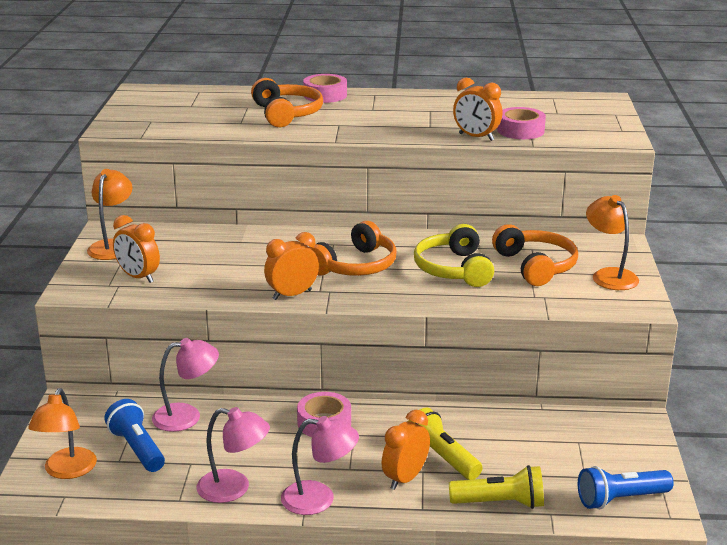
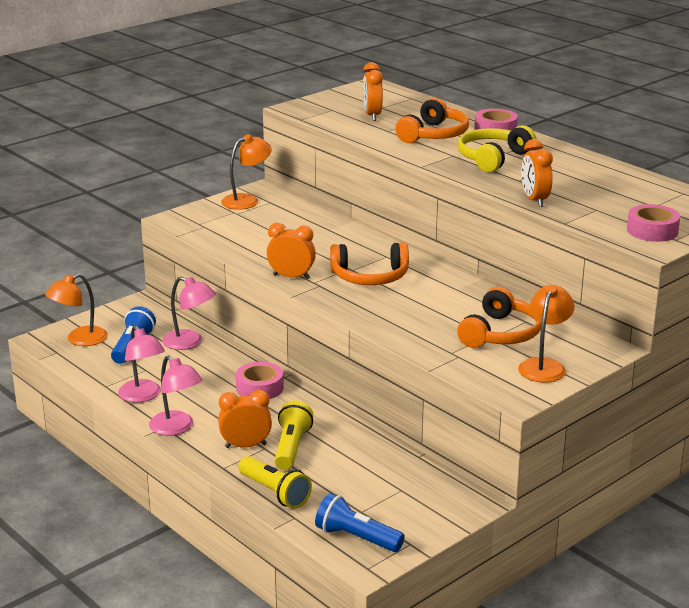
camera: 45 degrees right, 0 degrees up
orange clock [113,215,160,283] -> orange clock moved to [363,62,383,121]
yellow headphones [414,224,494,287] -> yellow headphones moved to [458,125,536,172]
pink tape [497,107,546,139] -> pink tape moved to [627,204,680,242]

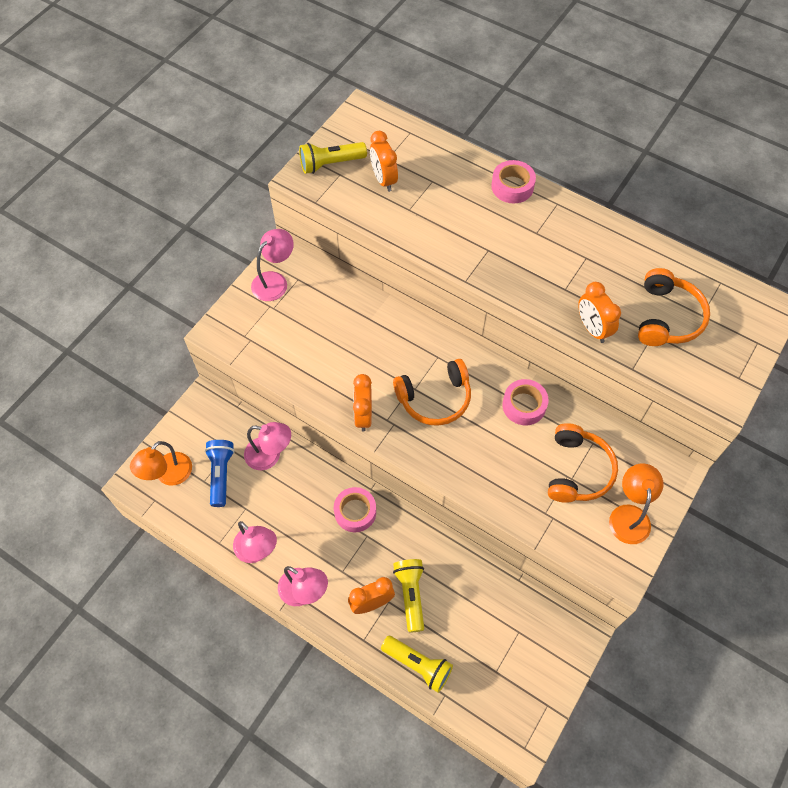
camera: 15 degrees left, 35 degrees up
orange lamp [221,134,272,210] -> pink lamp [251,229,294,301]
orange clock [267,223,316,279] -> orange clock turned 90 degrees counterclockwise [353,374,372,431]
blue flashlight [315,493,405,552] -> none
orange headphones [395,98,469,143] -> orange headphones moved to [638,268,710,346]
yellow headphones [458,125,536,172] -> none
pink tape [627,204,680,242] -> pink tape moved to [502,379,549,425]
none -> yellow flashlight [299,142,367,174]

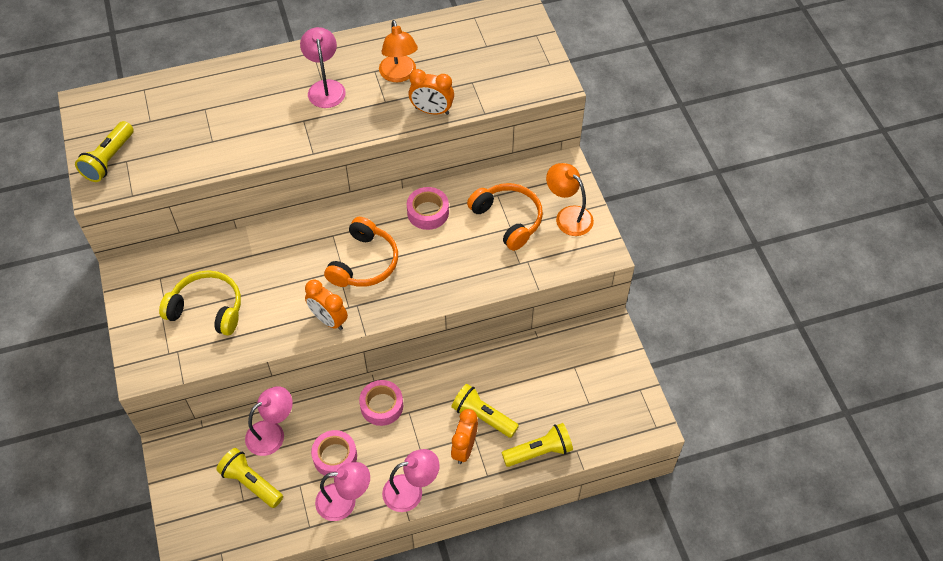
camera: 50 degrees left, 5 degrees down
orange lamp [130,441,192,486] -> orange lamp moved to [379,20,418,82]
blue flashlight [205,440,235,507] -> yellow flashlight [216,448,283,508]
pink lamp [251,229,294,301] -> pink lamp moved to [300,27,346,108]
orange clock [370,131,398,192] -> none
pink tape [491,160,536,204] -> pink tape moved to [311,430,357,478]
orange headphones [638,268,710,346] -> none
none -> yellow headphones [159,270,241,336]

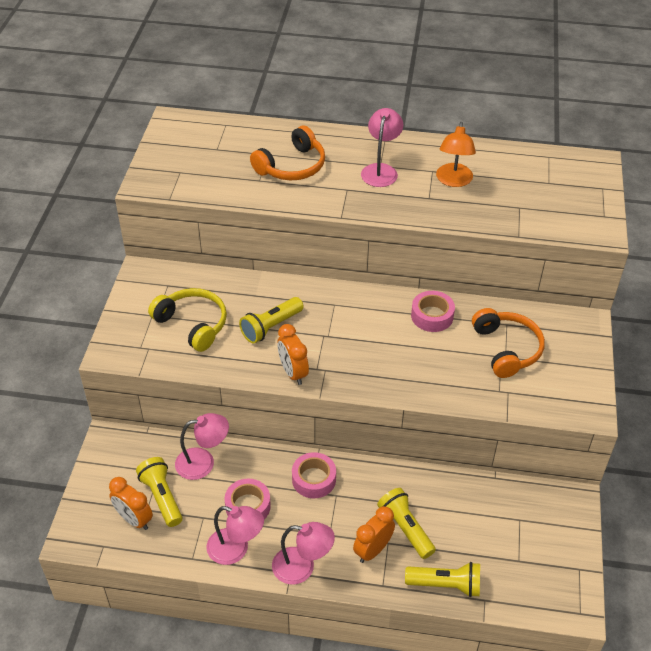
camera: 25 degrees right, 10 degrees down
yellow flashlight [75,121,133,182] -> yellow flashlight moved to [239,297,304,344]
orange headphones [324,217,398,287] -> orange headphones moved to [250,126,325,180]
orange clock [409,69,454,115] -> orange clock moved to [109,477,153,530]
orange lamp [546,163,594,236] -> none

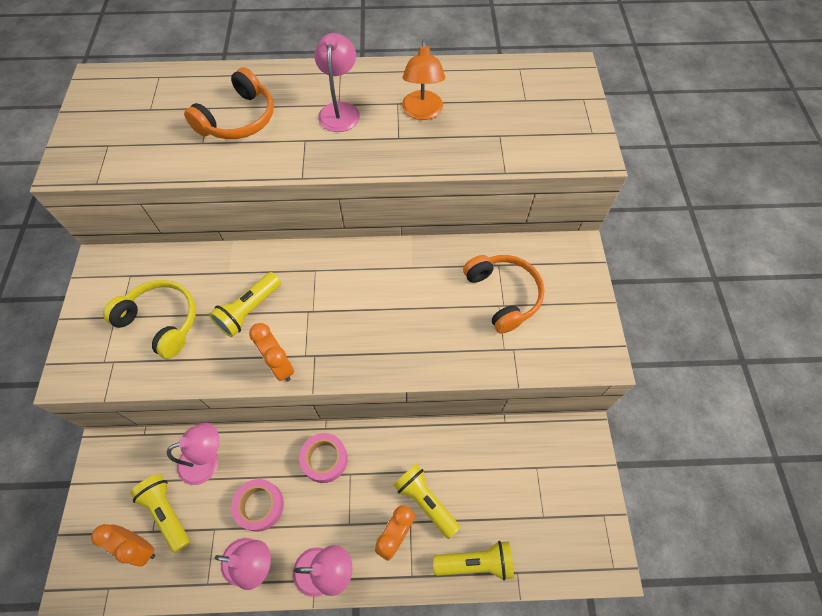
camera: 10 degrees left, 15 degrees up
pink tape [411,291,455,332] -> none

